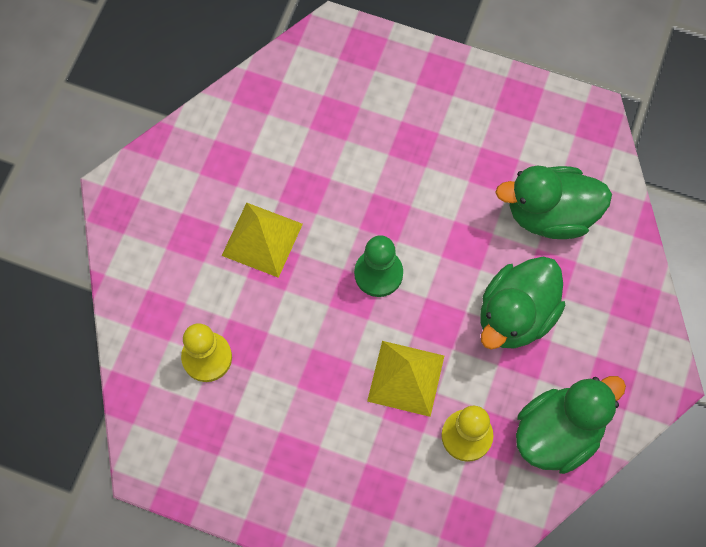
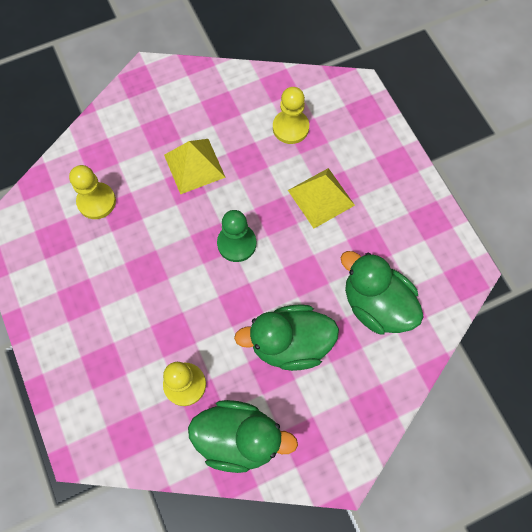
camera: 45 degrees right, 0 degrees up
yellow pyramid [367,341,444,417] -> yellow pyramid moved to [288,168,355,228]
none -> yellow pawn [273,87,309,144]

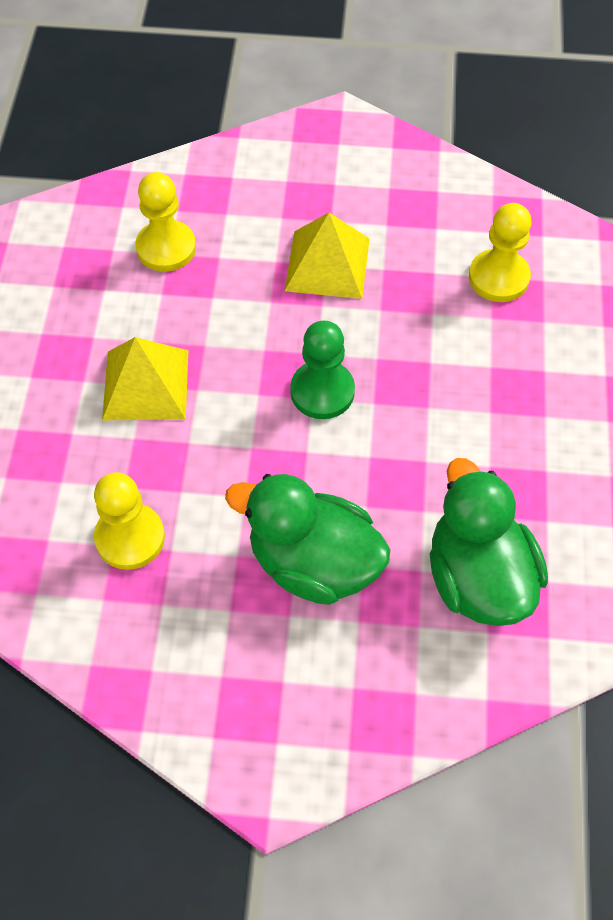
camera: 30 degrees right, 10 degrees down
green duck [188,400,298,473] -> none
yellow pyramid [288,168,355,228] -> yellow pyramid moved to [102,337,188,421]

